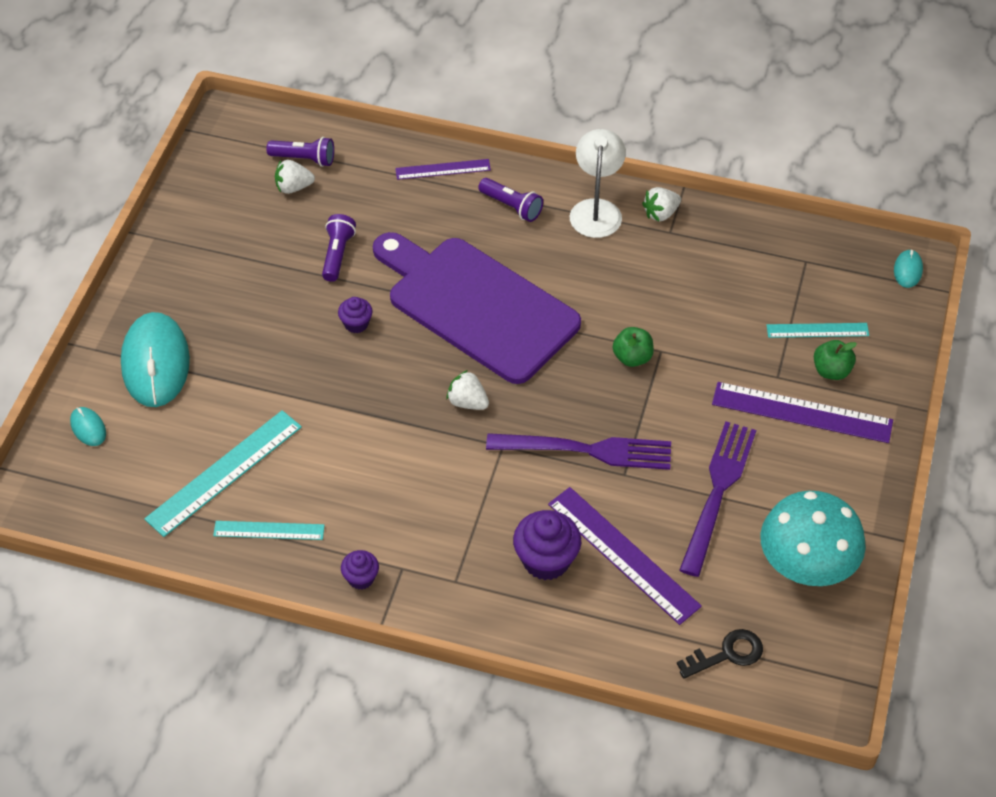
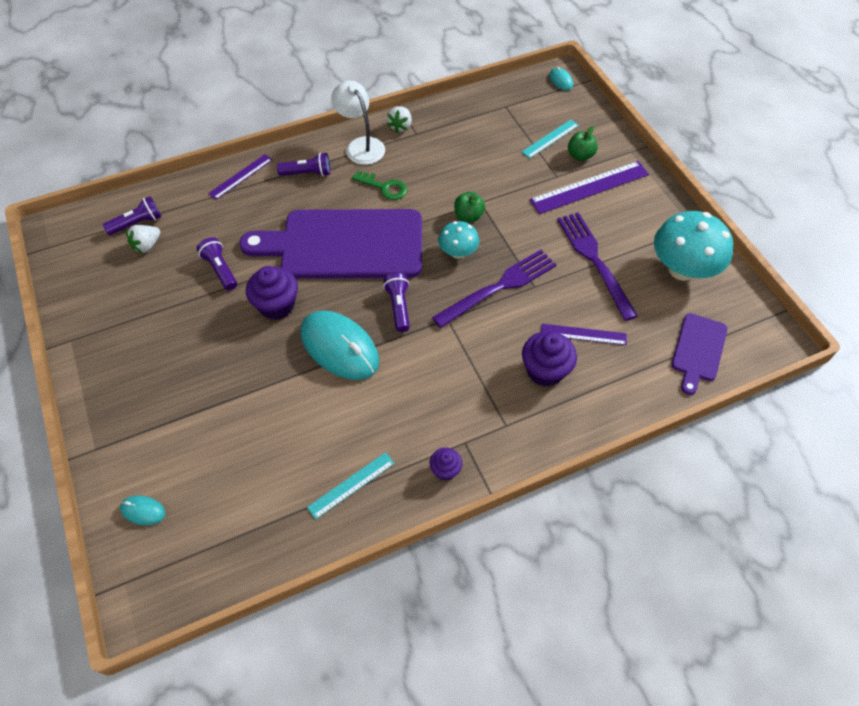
camera: 40 degrees left, 5 degrees up
turquoise mouse [121,312,190,407] -> turquoise mouse moved to [301,310,379,380]
turquoise ruler [144,410,302,537] -> none
purple cupcake [338,297,373,333] -> purple cupcake [246,266,298,320], size x1.78
white strawberry [446,370,489,410] -> purple flashlight [383,273,410,332]
purple ruler [548,487,702,625] -> purple ruler [541,324,627,345], size x0.59
black key [677,629,763,679] -> purple cutting board [672,313,727,395]
none -> green key [352,171,407,200]
none -> turquoise mushroom [438,221,479,259]

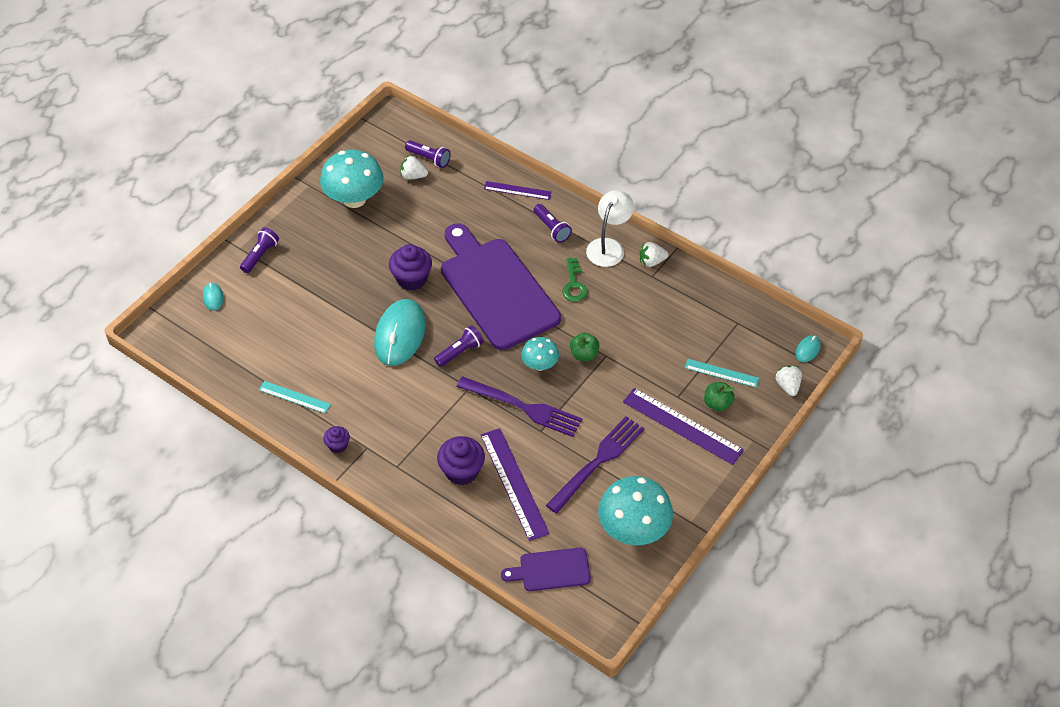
camera: 60 degrees right, 5 degrees down
purple flashlight [197,237,237,290] -> purple flashlight moved to [240,227,279,273]
purple ruler [541,324,627,345] -> purple ruler [481,428,550,541], size x1.70
none -> turquoise mushroom [320,150,384,208]
none -> white strawberry [775,366,802,396]

